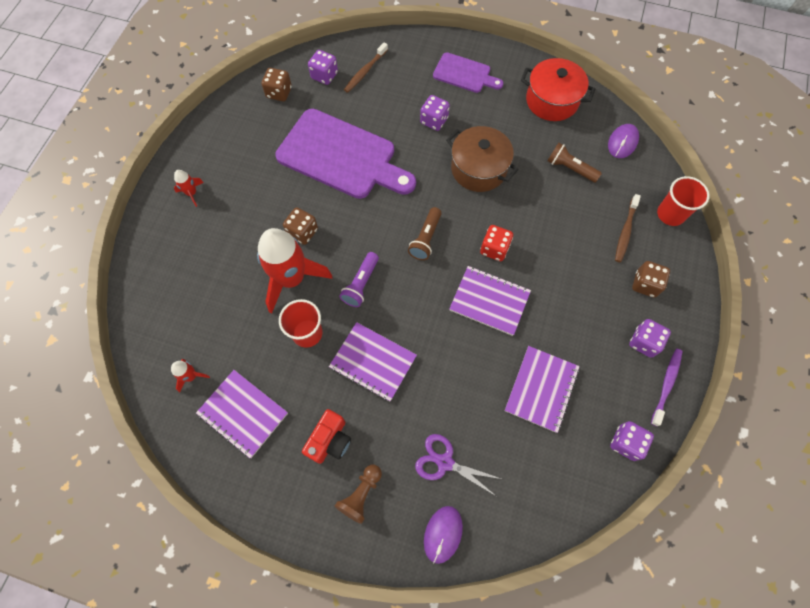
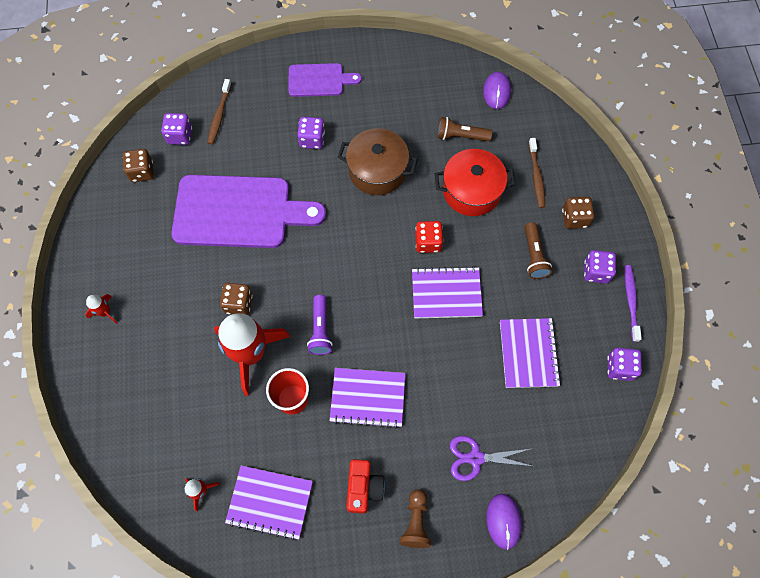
camera: 25 degrees left, 0 degrees up
brown flashlight [408,207,441,260] -> brown flashlight moved to [525,222,552,279]
red pot [521,58,595,121] -> red pot moved to [435,149,515,216]
red cup [657,176,710,226] -> none

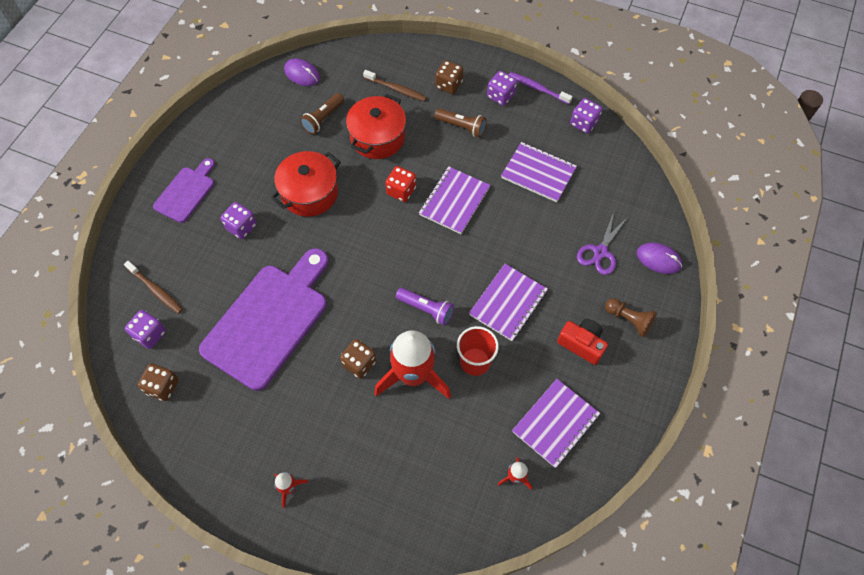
camera: 60 degrees left, 5 degrees down
brown pot [338,128,418,195] -> red pot [271,151,341,217]

